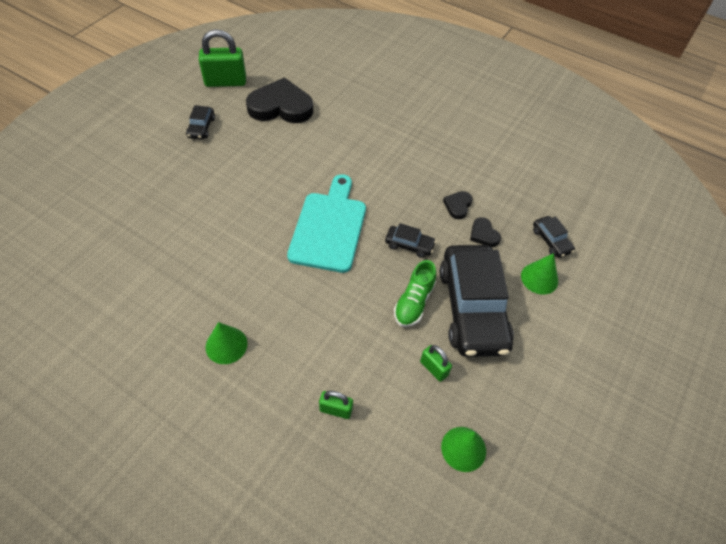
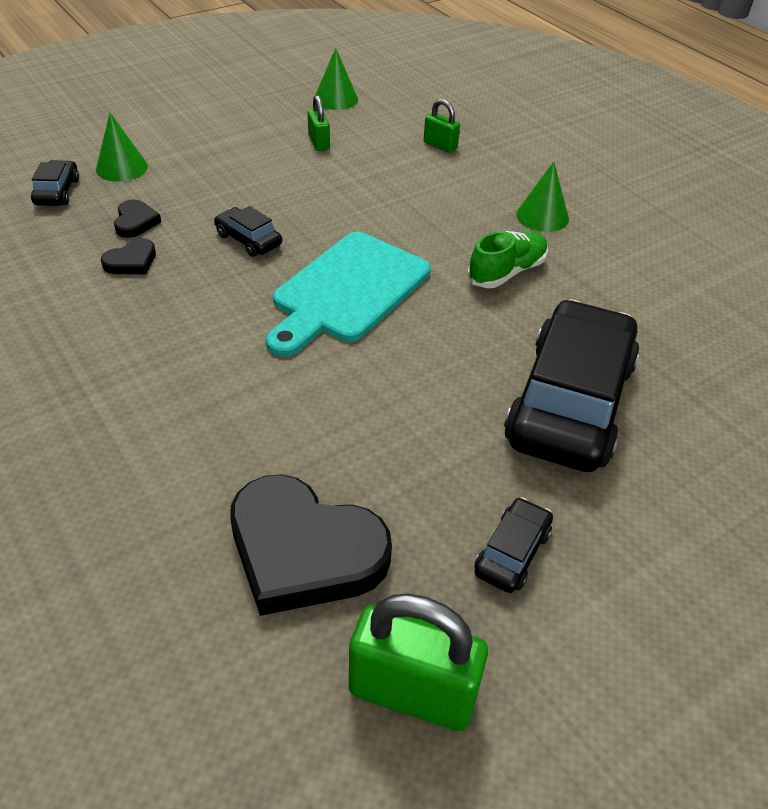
camera: 155 degrees left, 10 degrees down
green shoe [394,260,436,327] -> green shoe moved to [467,231,548,288]
black car [440,245,514,357] -> black car moved to [504,299,640,472]

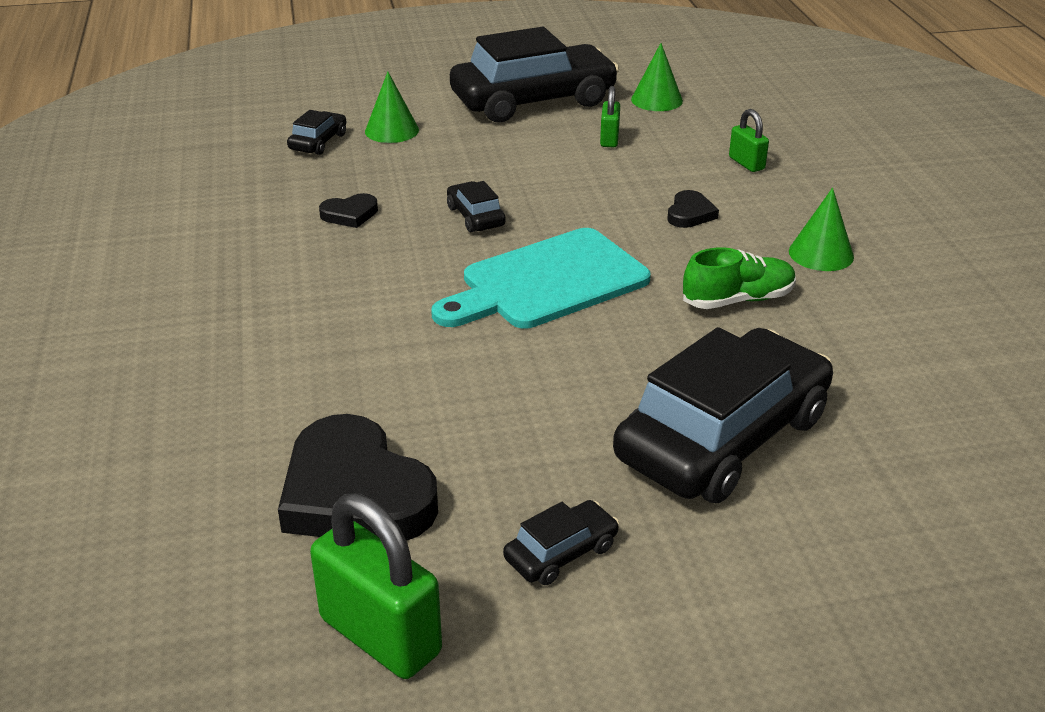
camera: 25 degrees right, 10 degrees down
black heart [114,199,161,238] -> black heart moved to [667,190,719,228]
none -> black car [450,27,619,122]

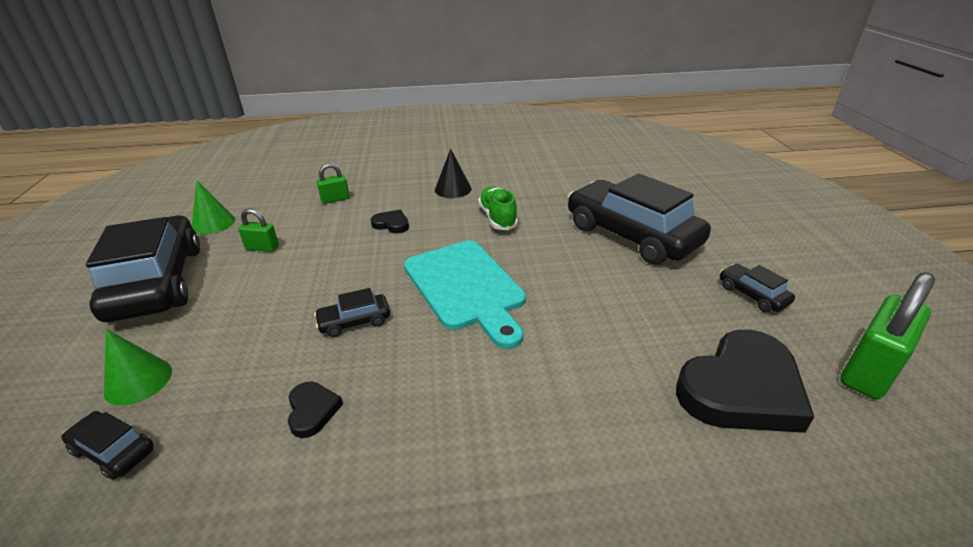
camera: 85 degrees left, 0 degrees up
green cone [789,188,854,271] -> black cone [435,149,472,198]

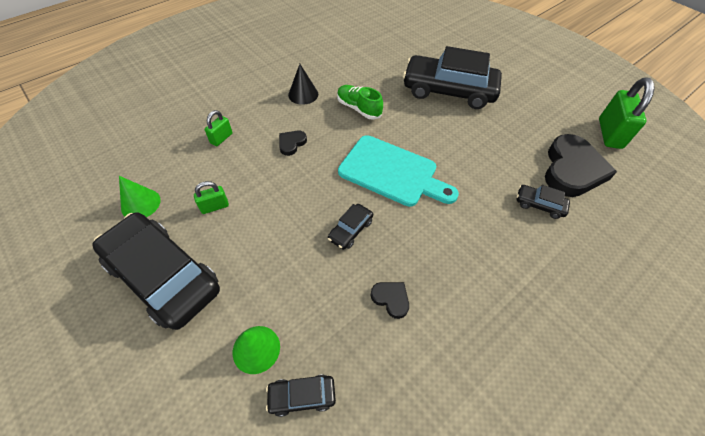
camera: 35 degrees left, 20 degrees up
black heart [371,210,409,233] -> black heart turned 45 degrees counterclockwise [279,131,307,156]
black car [720,264,795,312] -> black car moved to [517,185,570,219]

